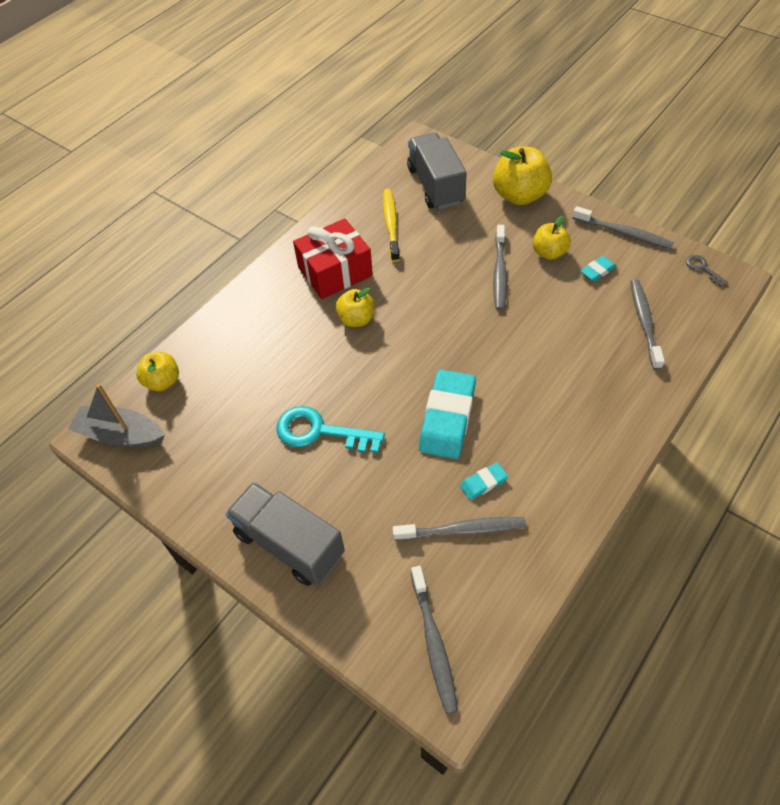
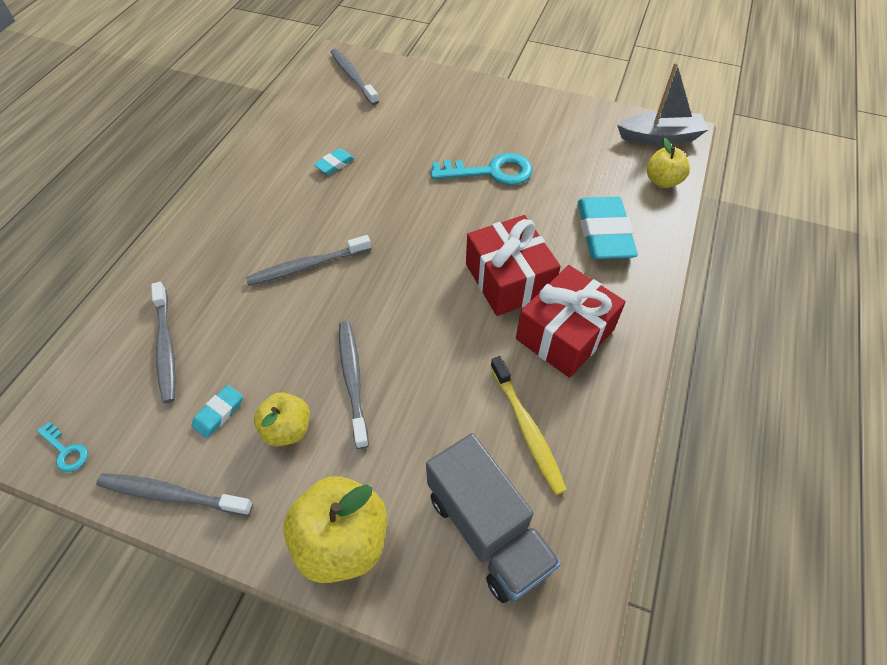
camera: 160 degrees right, 0 degrees up
grey truck [225,482,345,586] -> none
yellow apple [336,288,375,327] -> red gift [466,215,561,316]
grey toothbrush [393,517,526,541] -> grey toothbrush moved to [245,235,371,286]
turquoise eraser [419,370,476,459] -> turquoise eraser moved to [578,197,638,259]
grey key [686,255,728,287] -> turquoise key [37,422,88,472]

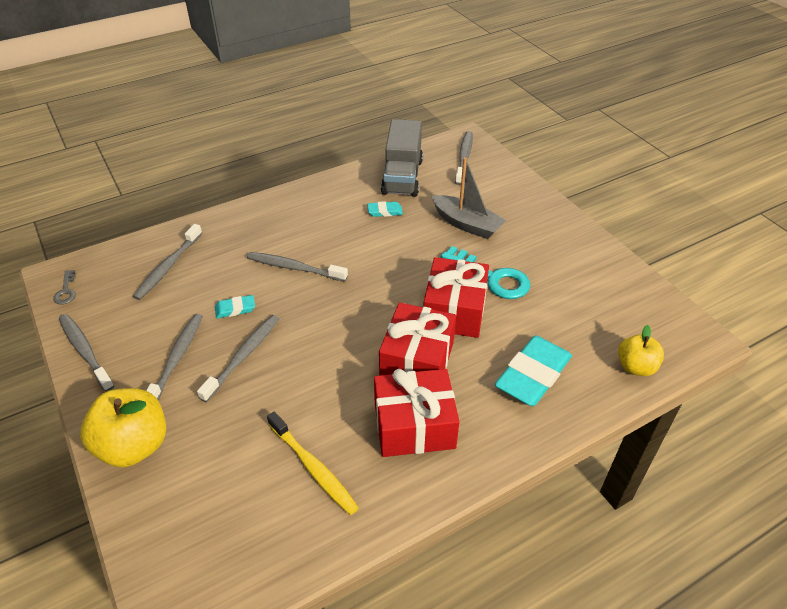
camera: 40 degrees right, 10 degrees down
turquoise key [37,422,88,472] -> grey key [53,270,76,305]
turquoise eraser [192,385,243,438] -> turquoise eraser moved to [215,295,255,318]
yellow apple [254,392,310,447] -> grey toothbrush [146,314,203,401]
grey truck [426,433,561,603] -> grey truck moved to [381,119,423,197]
yellow toothbrush [490,356,567,495] -> yellow toothbrush turned 60 degrees counterclockwise [267,411,359,515]
grey boat [617,62,709,145] -> grey boat moved to [432,157,506,239]
none -> red gift [423,257,489,338]

